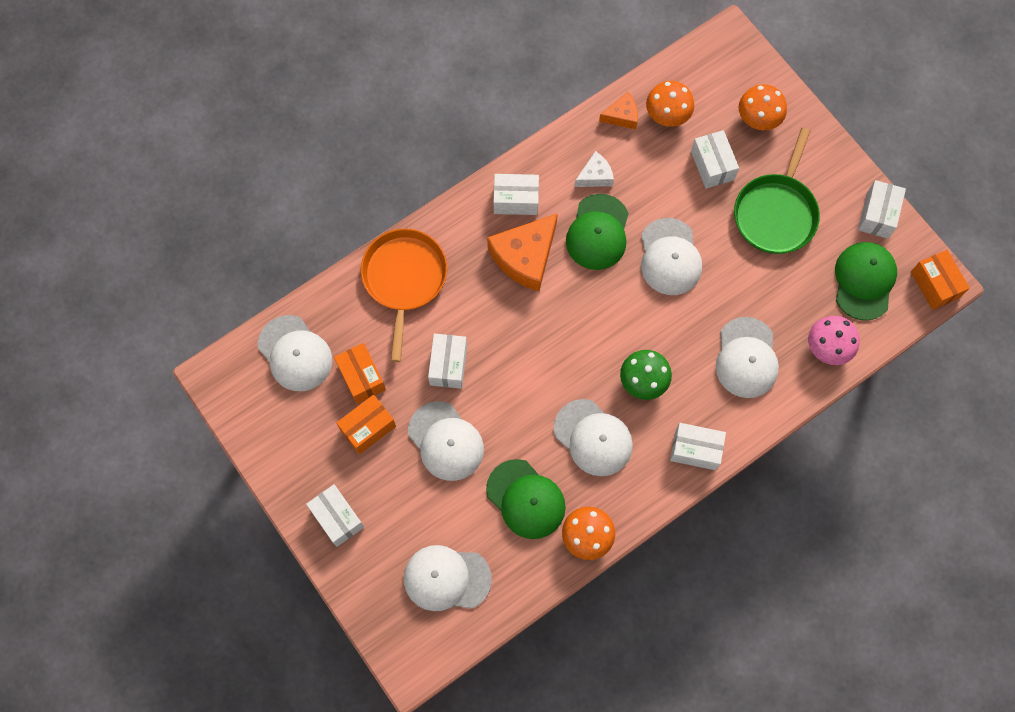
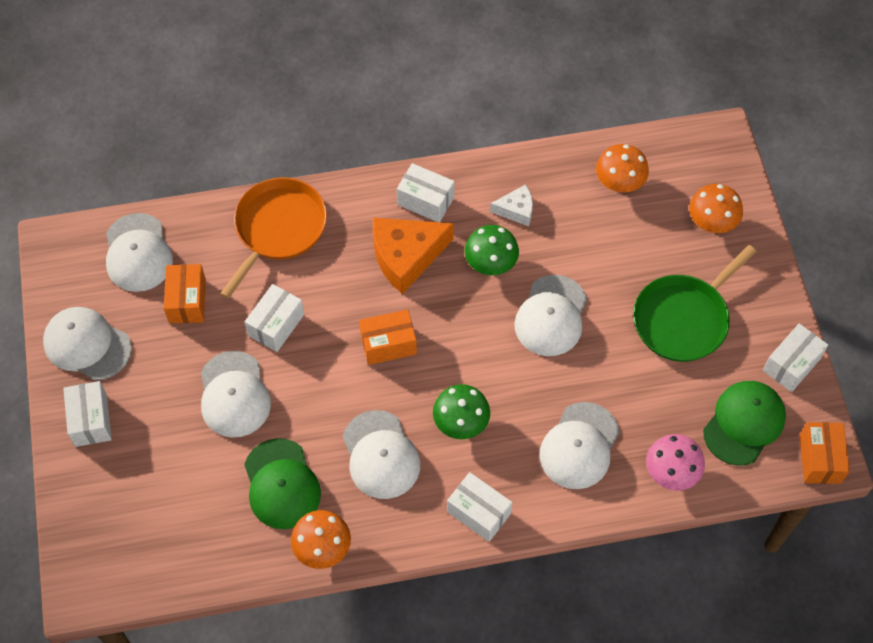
camera: 25 degrees right, 10 degrees down
orange box [336,395,396,454] -> orange box moved to [359,309,417,365]
white cap [404,545,492,611] -> white cap moved to [43,307,132,381]
green cap [566,194,629,270] -> green mushroom [465,225,519,275]
orange cheese [599,92,638,129] -> none
white box [691,130,739,189] -> none

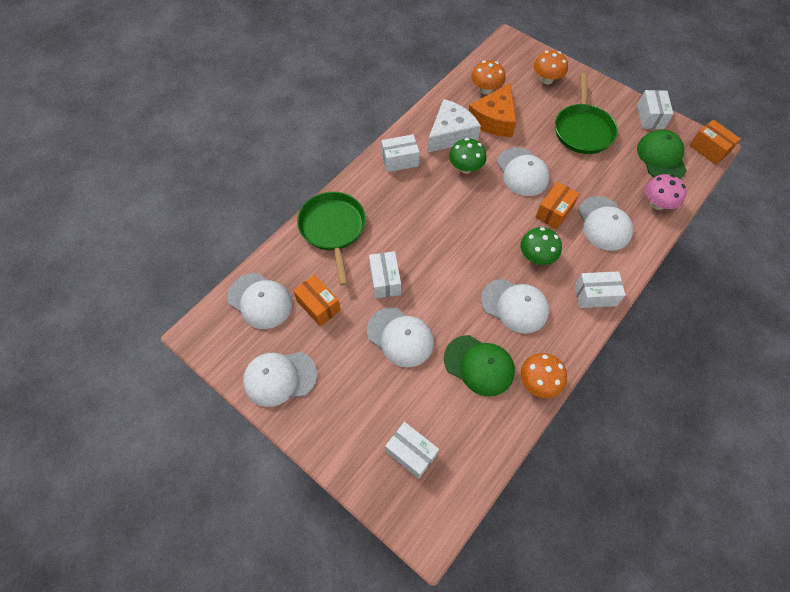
camera: 40 degrees left, 0 degrees up
white box [63,381,112,447] -> white box moved to [385,422,439,479]
orange pan [220,177,327,299] -> green pan [297,192,366,285]
orange box [359,309,417,365] -> orange box moved to [535,182,580,230]
orange cheese [373,218,454,294] -> orange cheese moved to [469,83,516,137]
white cheese [490,184,533,226] -> white cheese [427,99,481,153], size x1.89

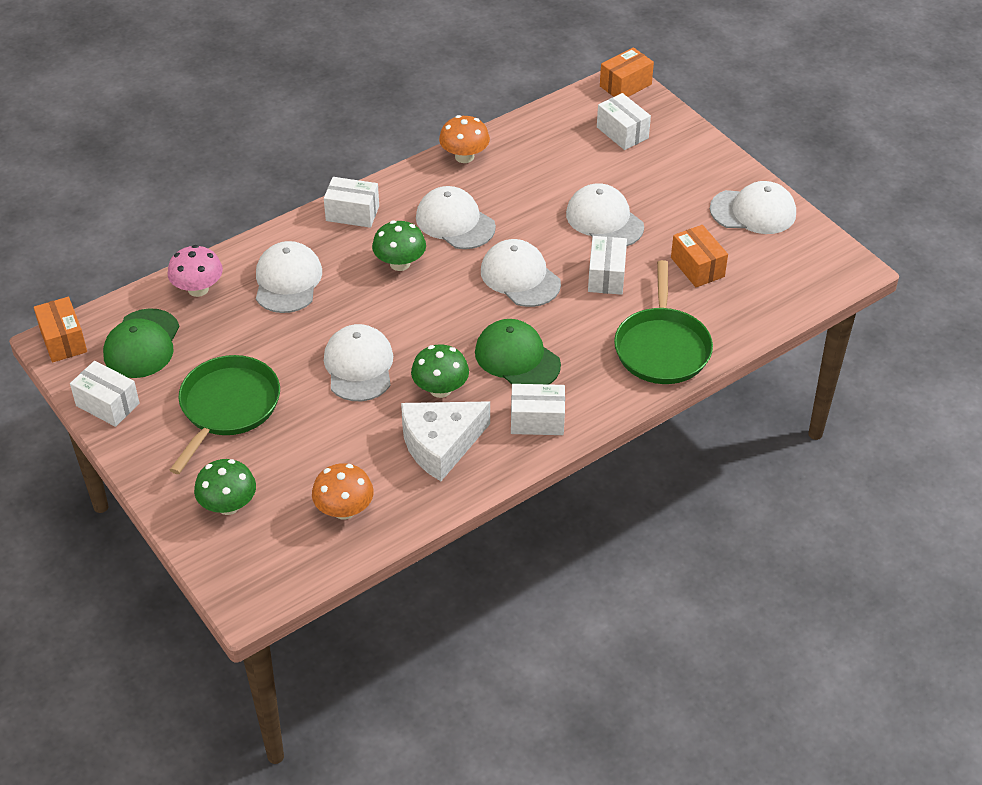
camera: 165 degrees left, 15 degrees down
white cap [227,273,292,329] -> white cap moved to [481,239,561,307]
green cap [444,335,515,396] -> green cap moved to [475,319,561,384]
orange cheese [469,83,516,137] -> none
orange mushroom [534,50,568,84] -> green mushroom [194,459,256,515]
orange box [535,182,580,230] -> orange box moved to [600,47,654,97]
white box [637,90,673,129] -> white box turned 75 degrees counterclockwise [70,361,140,427]

